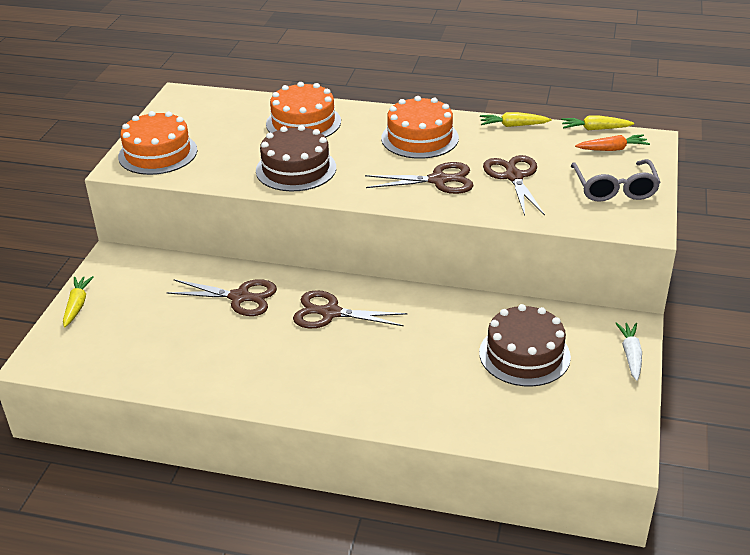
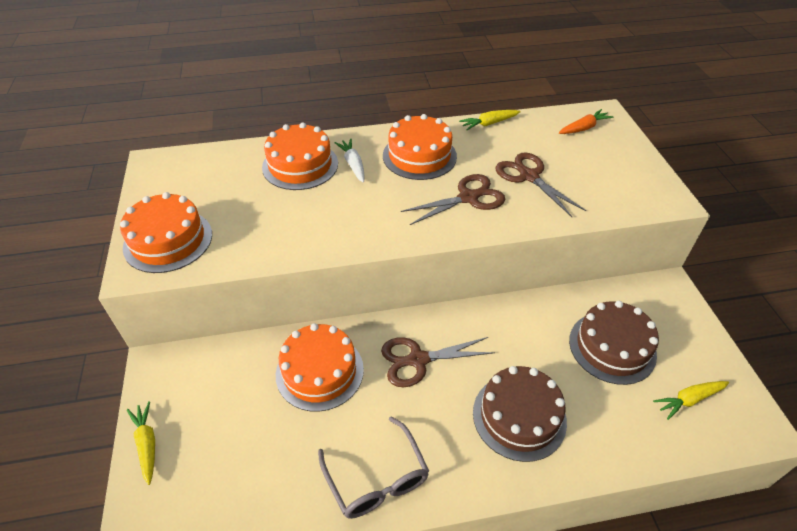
camera: 25 degrees left, 10 degrees up
brown scissors [166,279,277,316] -> orange cake [276,323,364,412]
brown cake [256,125,336,191] -> brown cake moved to [473,366,567,462]
yellow carrot [561,116,634,130] -> yellow carrot moved to [653,381,729,420]
grey glasses [571,159,661,202] -> grey glasses moved to [318,416,429,519]
white carrot [615,322,642,381] -> white carrot moved to [334,139,365,183]

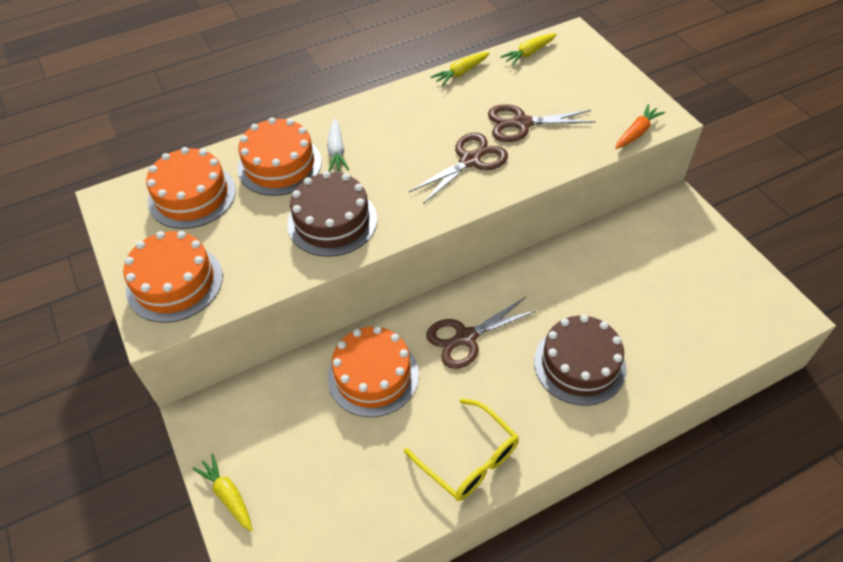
camera: 15 degrees left, 5 degrees up
grey glasses [318,416,429,519] -> yellow glasses [404,398,519,501]
white carrot [334,139,365,183] -> white carrot turned 150 degrees counterclockwise [327,118,349,172]
orange cake [383,114,457,180] -> orange cake moved to [146,147,236,229]
brown scissors [496,152,586,217] -> brown scissors turned 45 degrees counterclockwise [488,104,596,142]
orange carrot [559,109,613,134] -> orange carrot moved to [615,104,665,149]
brown cake [569,301,659,385] -> brown cake moved to [287,171,377,257]
yellow carrot [653,381,729,420] -> yellow carrot moved to [500,33,557,66]

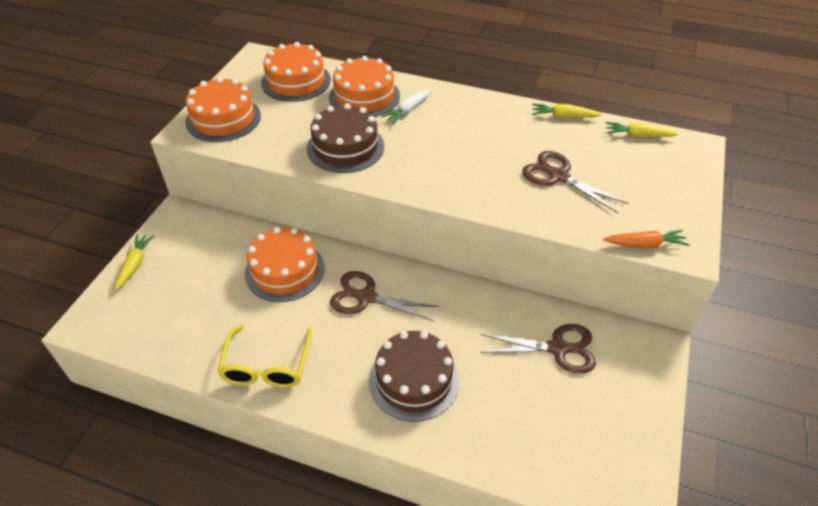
camera: 45 degrees right, 5 degrees down
brown scissors [409,133,508,204] -> brown scissors moved to [480,324,596,373]

